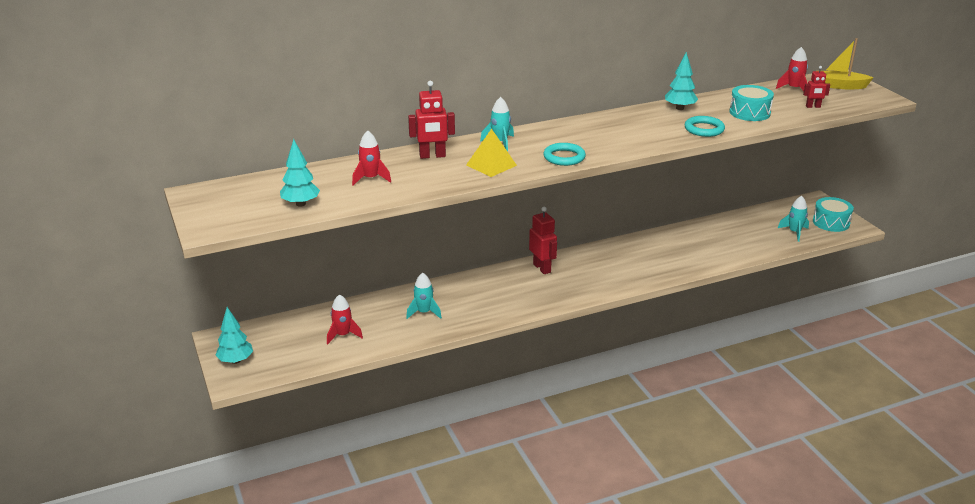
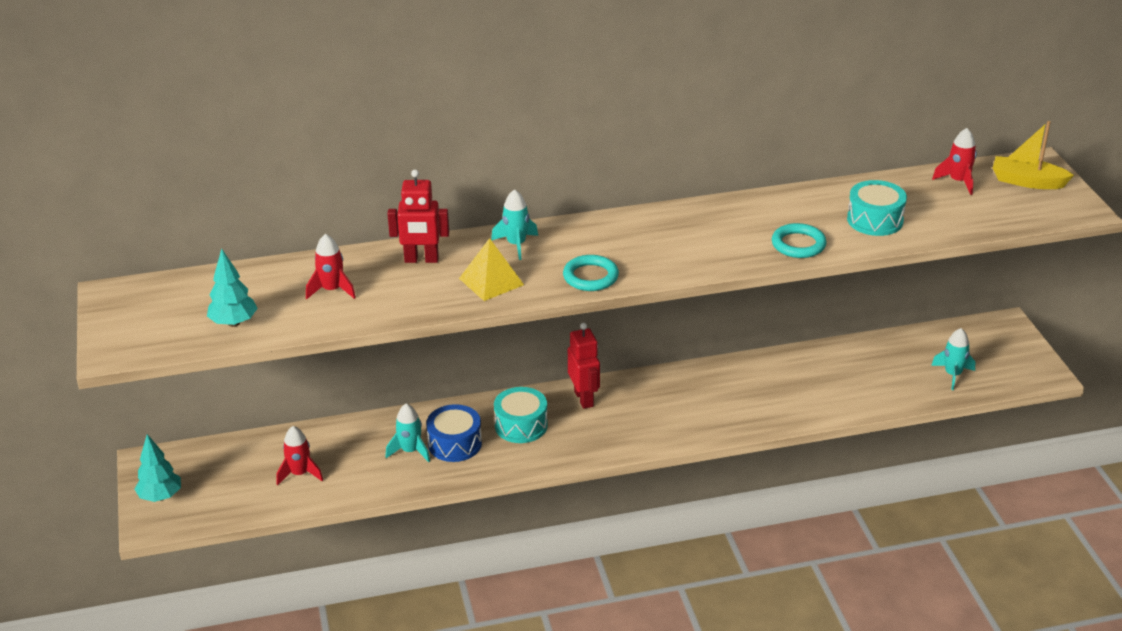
camera: 10 degrees right, 5 degrees up
turquoise tree [665,52,698,110] -> none
red robot [803,66,830,108] -> none
turquoise drum [813,197,854,232] -> turquoise drum moved to [494,387,548,443]
none -> blue drum [427,404,482,462]

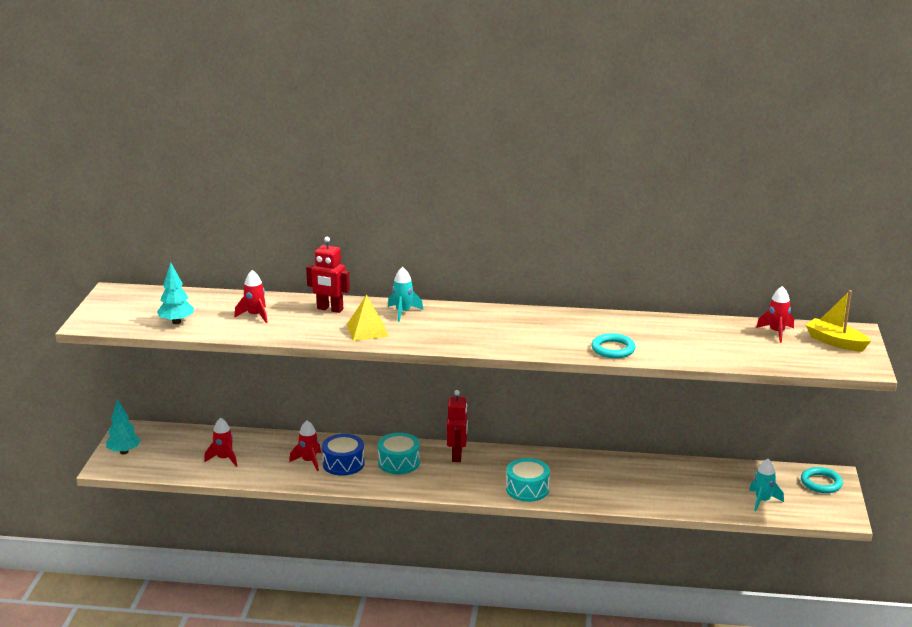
camera: 20 degrees right, 10 degrees down
turquoise rocket [385,403,430,462] -> red rocket [289,421,321,471]
turquoise ring [563,255,619,291] -> turquoise ring moved to [801,467,843,493]
turquoise drum [847,180,907,236] -> turquoise drum moved to [506,458,550,502]

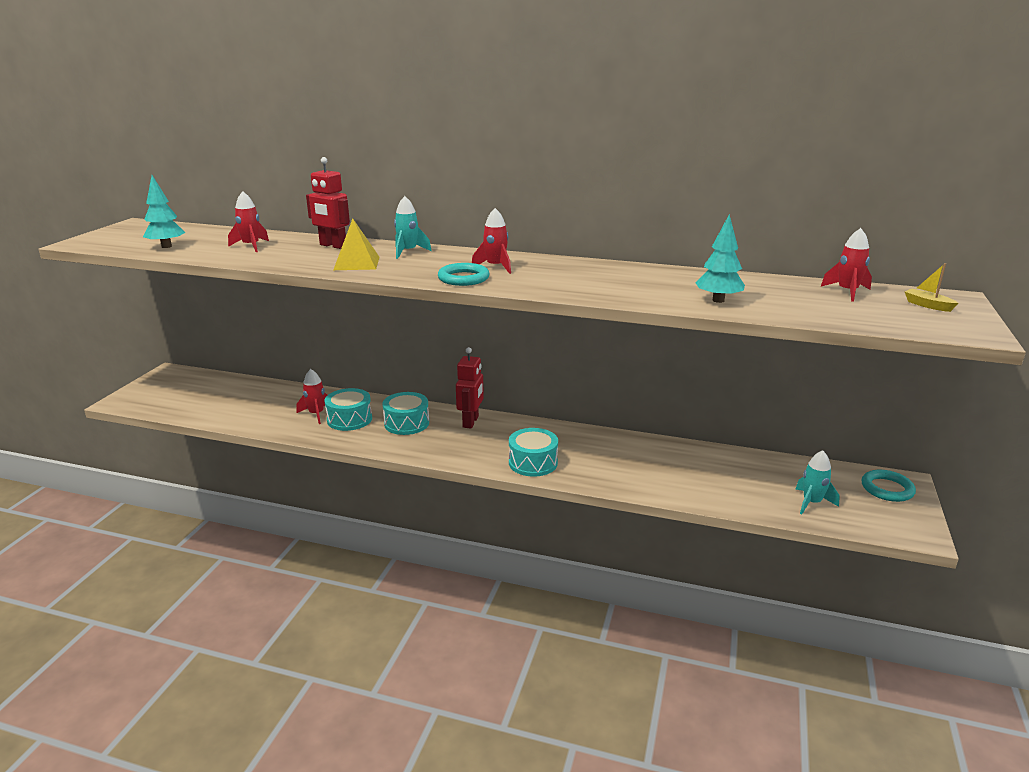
camera: 10 degrees right, 0 degrees up
turquoise tree [106,399,141,454] -> turquoise tree moved to [696,214,745,303]
red rocket [204,418,237,467] -> red rocket moved to [472,208,511,274]
blue drum [322,434,365,476] -> turquoise drum [324,388,372,431]
turquoise ring [591,333,636,358] -> turquoise ring moved to [438,263,489,286]
yellow boat [806,290,871,351] -> yellow boat [905,263,958,312], size x0.58

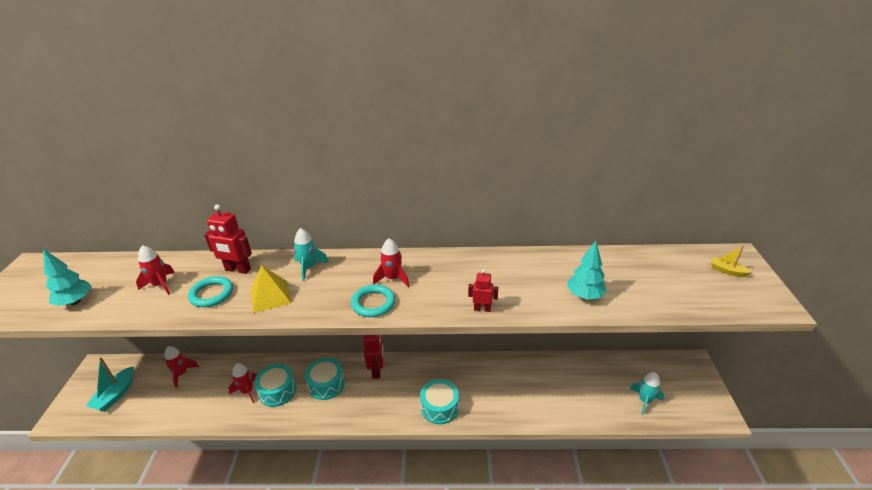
camera: 15 degrees left, 10 degrees up
red rocket [821,228,872,302] -> red rocket moved to [164,346,199,388]
turquoise ring [861,470,916,502] -> turquoise ring moved to [188,276,233,307]
none -> turquoise boat [86,358,133,412]
none -> red robot [468,269,498,312]

